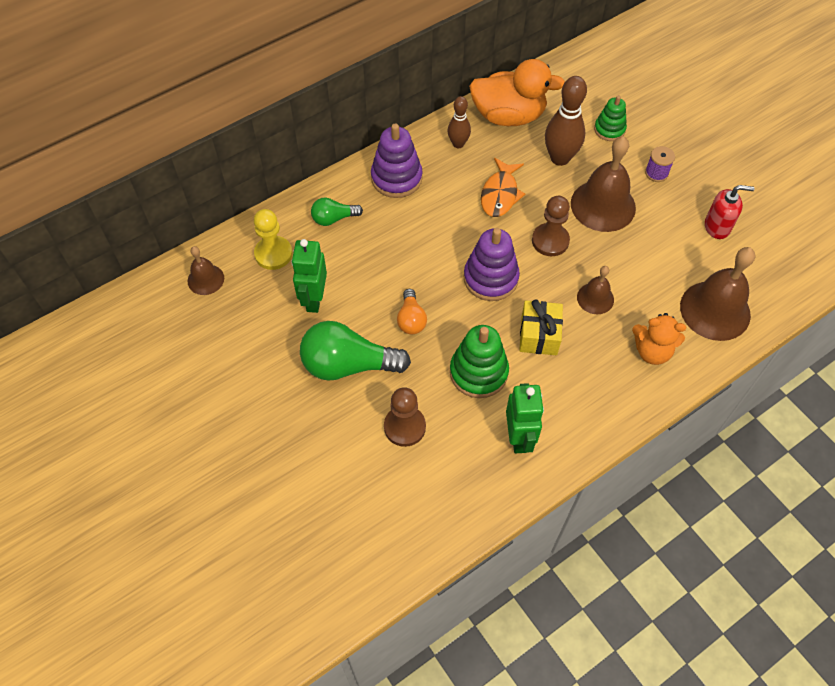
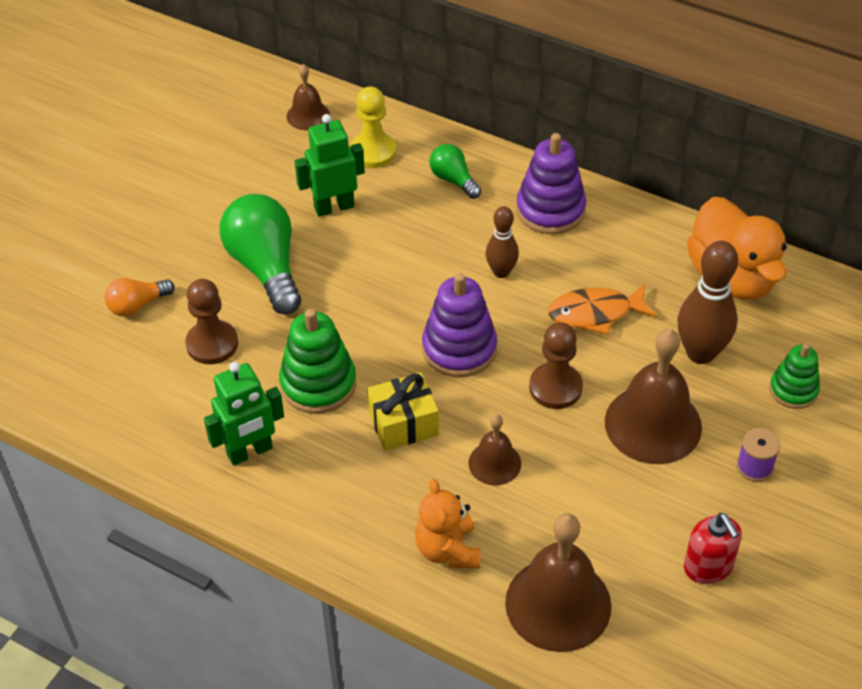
camera: 65 degrees right, 10 degrees down
orange light bulb [397,289,427,334] -> orange light bulb moved to [105,278,175,317]
brown bowling pin [448,96,471,148] -> brown bowling pin moved to [485,206,519,278]

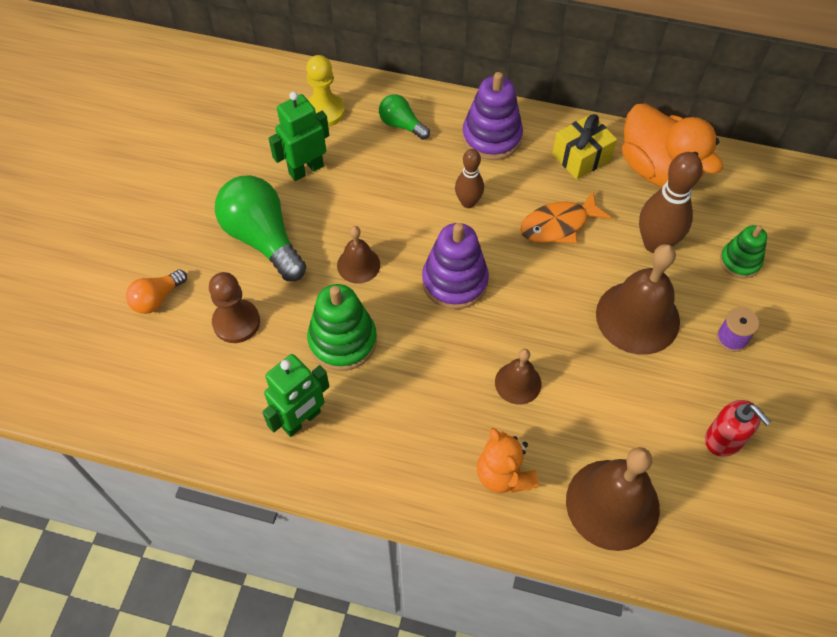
camera: 15 degrees left, 10 degrees up
brown bell [287,64,330,130] -> brown bell moved to [337,226,380,283]
yellow gift [367,373,439,451] -> yellow gift moved to [552,114,617,180]
brown pawn [529,322,583,409] -> none

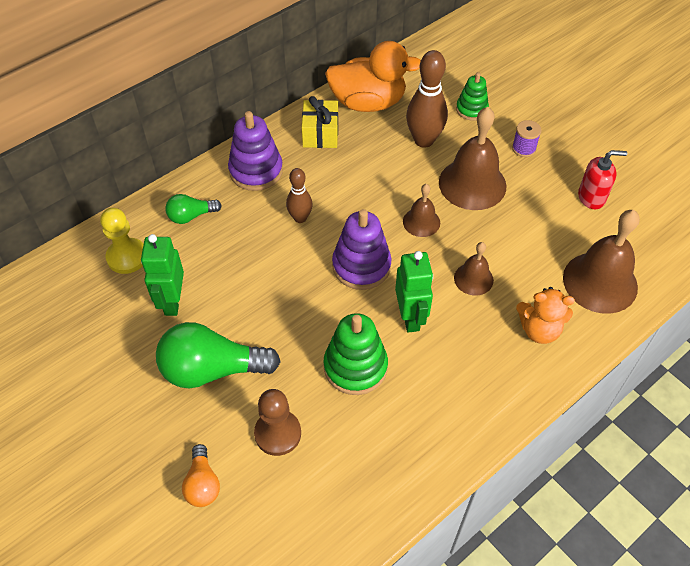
camera: 55 degrees left, 5 degrees down
green robot [262,354,329,437] -> green robot moved to [395,251,433,333]
brown bell [337,226,380,283] -> brown bell moved to [403,184,440,237]
orange fish [520,191,611,243] -> none

